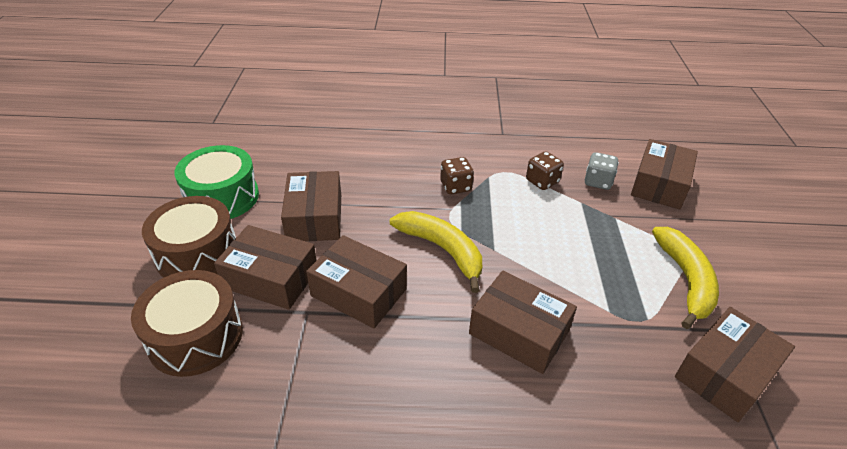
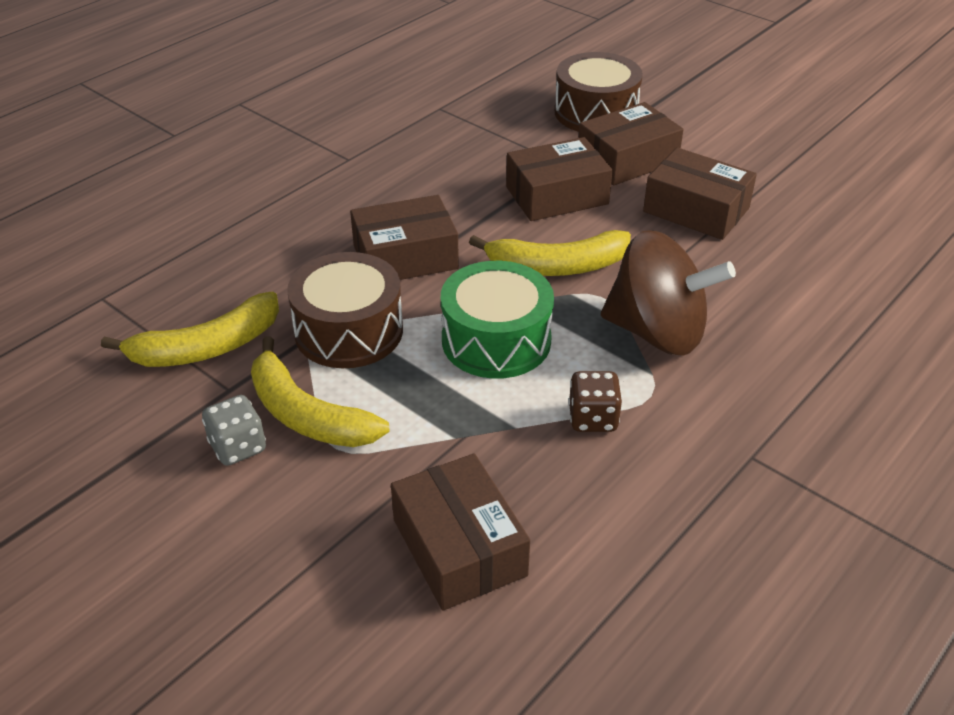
camera: 130 degrees right, 0 degrees up
brown drum [142,196,236,278] -> brown drum moved to [287,252,403,368]
green drum [174,145,259,219] -> green drum moved to [441,261,554,379]
brown dice [440,157,474,194] -> brown spinning top [601,230,736,356]
grey dice [585,152,619,190] -> grey dice moved to [202,395,266,466]
brown box [675,307,795,422] -> yellow banana [101,292,279,367]

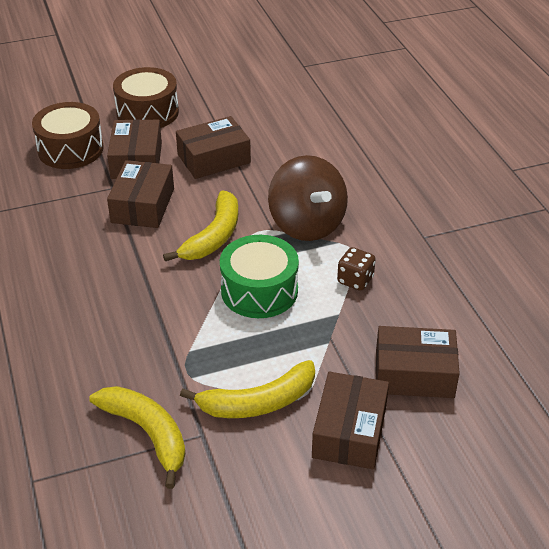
camera: 60 degrees left, 0 degrees up
yellow banana [101,292,279,367] -> yellow banana turned 45 degrees counterclockwise [89,386,185,489]
grey dice [202,395,266,466] -> none
brown drum [287,252,403,368] -> brown drum moved to [113,67,179,128]
brown box [350,195,459,280] -> brown box moved to [312,372,389,469]
brown spinning top [601,230,736,356] -> brown spinning top turned 105 degrees clockwise [268,155,348,241]

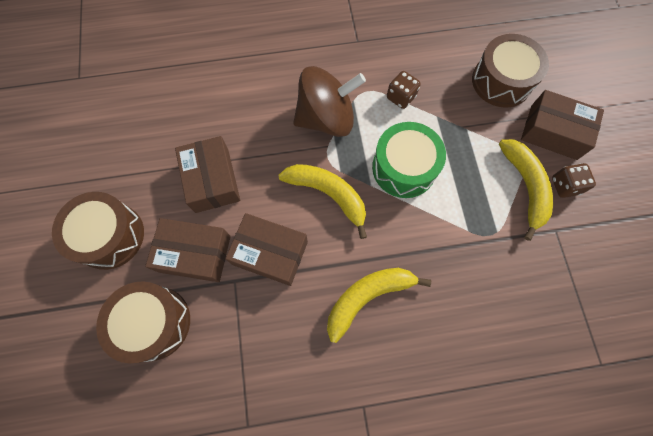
camera: 80 degrees left, 30 degrees up
yellow banana [89,386,185,489] -> yellow banana moved to [327,268,431,343]
brown box [376,326,460,398] -> brown drum [472,34,549,108]
none -> brown dice [552,163,596,198]

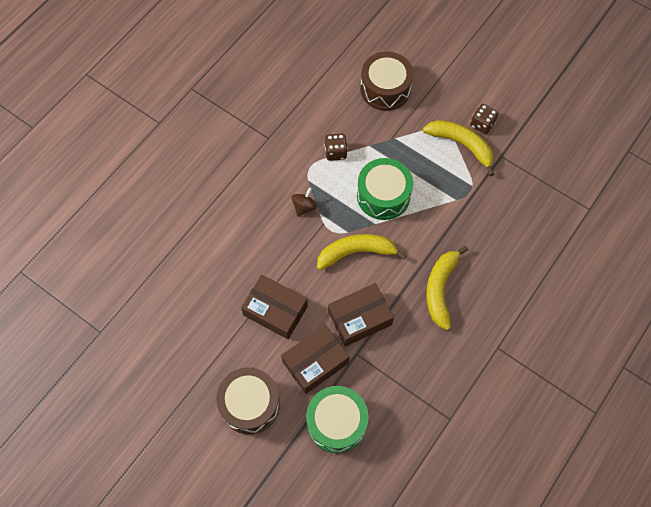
camera: 45 degrees left, 5 degrees down
brown drum [96,281,190,363] -> green drum [306,386,369,453]
brown spinning top [293,66,366,137] -> brown spinning top [292,187,317,217], size x0.43
brown box [521,90,604,160] -> none

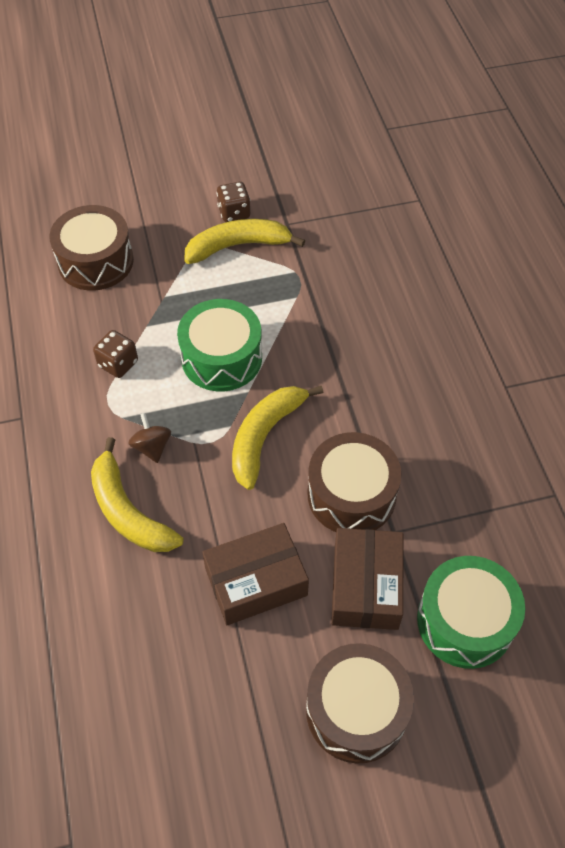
camera: 50 degrees left, 10 degrees down
brown box [328,283,394,346] -> brown drum [307,432,402,532]
yellow banana [426,246,468,330] -> yellow banana moved to [91,437,183,552]

